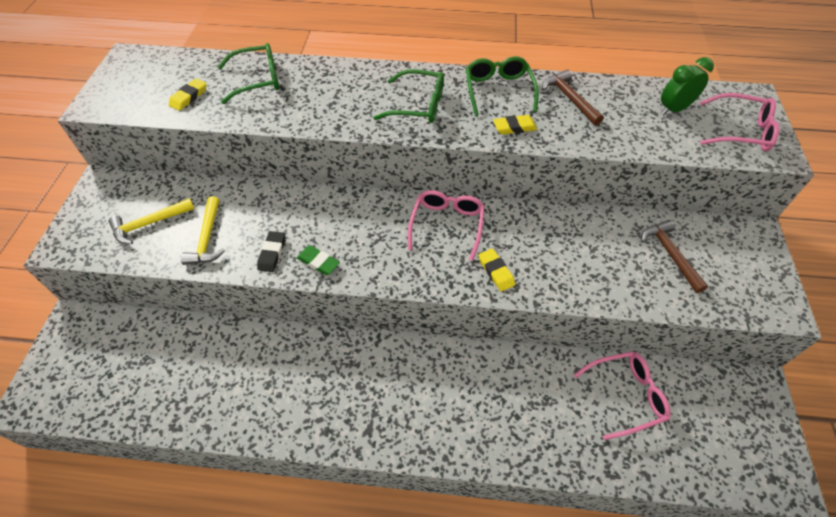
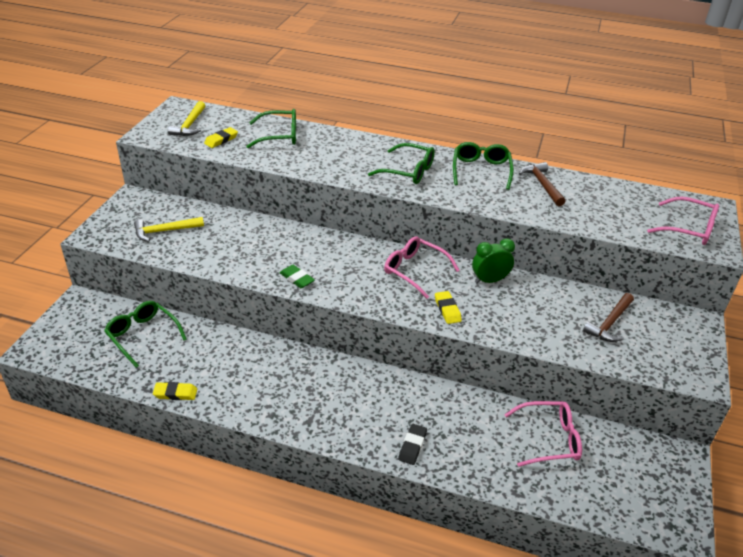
camera: 10 degrees right, 15 degrees down
yellow hammer [180,196,225,265] -> yellow hammer moved to [168,101,205,136]
black eraser [257,231,285,272] -> black eraser moved to [398,424,427,465]
pink glasses [408,190,485,261] -> pink glasses turned 75 degrees counterclockwise [384,236,460,299]
yellow eraser [493,115,537,135] -> yellow eraser moved to [153,382,197,400]
brown hammer [641,220,708,293] -> brown hammer turned 135 degrees counterclockwise [583,293,634,342]
green clock [661,57,714,115] -> green clock moved to [472,238,515,284]
none -> green glasses [104,301,187,368]

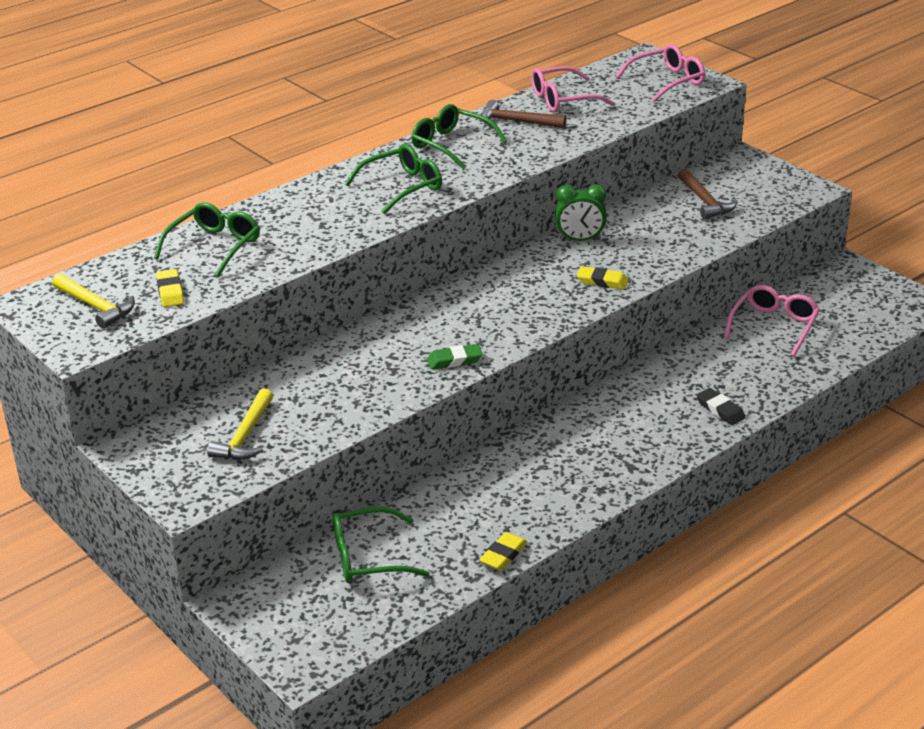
camera: 55 degrees left, 5 degrees down
pink glasses [384,236,460,299] -> pink glasses moved to [531,66,615,112]
green clock [472,238,515,284] -> green clock turned 105 degrees counterclockwise [555,184,607,241]

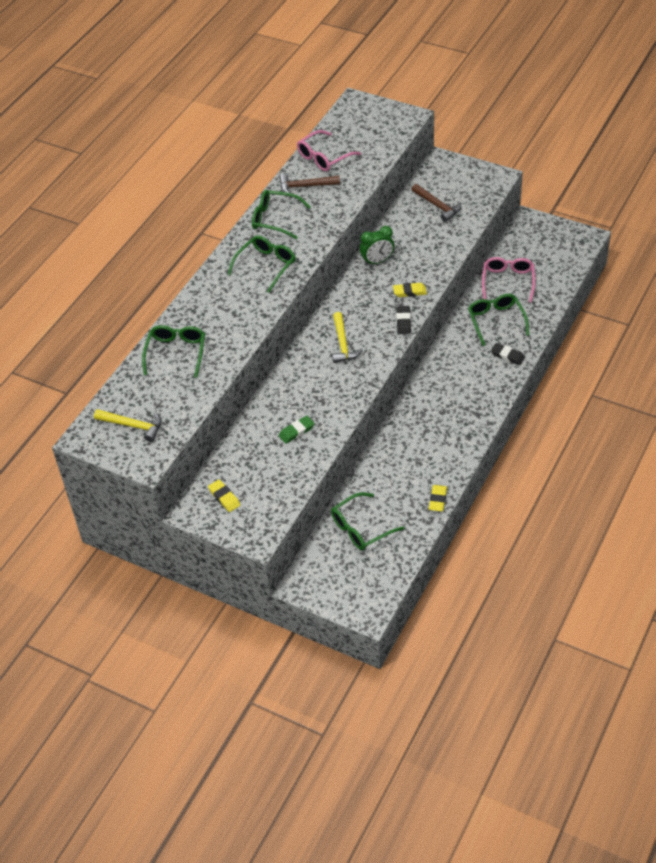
camera: 20 degrees left, 15 degrees up
yellow eraser [156,269,184,307] -> yellow eraser moved to [208,479,240,512]
yellow hammer [207,389,273,460] -> yellow hammer moved to [332,312,363,363]
green eraser [427,344,483,370] -> green eraser moved to [278,416,314,444]
pink glasses [616,44,705,102] -> none
none -> black eraser [396,306,411,334]
none -> green glasses [468,294,529,346]

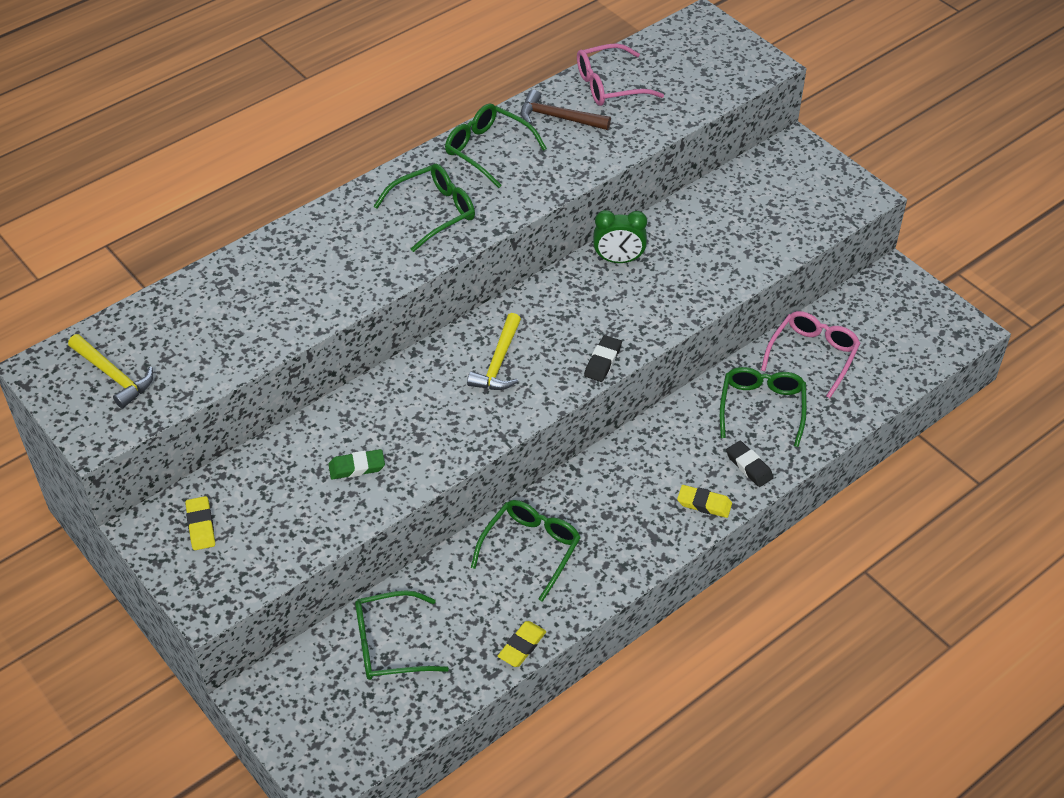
camera: 20 degrees right, 0 degrees up
green glasses [142,325,205,378] -> green glasses moved to [471,500,581,602]
yellow eraser [393,283,427,297] -> yellow eraser moved to [677,485,732,518]
brown hammer [411,184,461,222] -> none

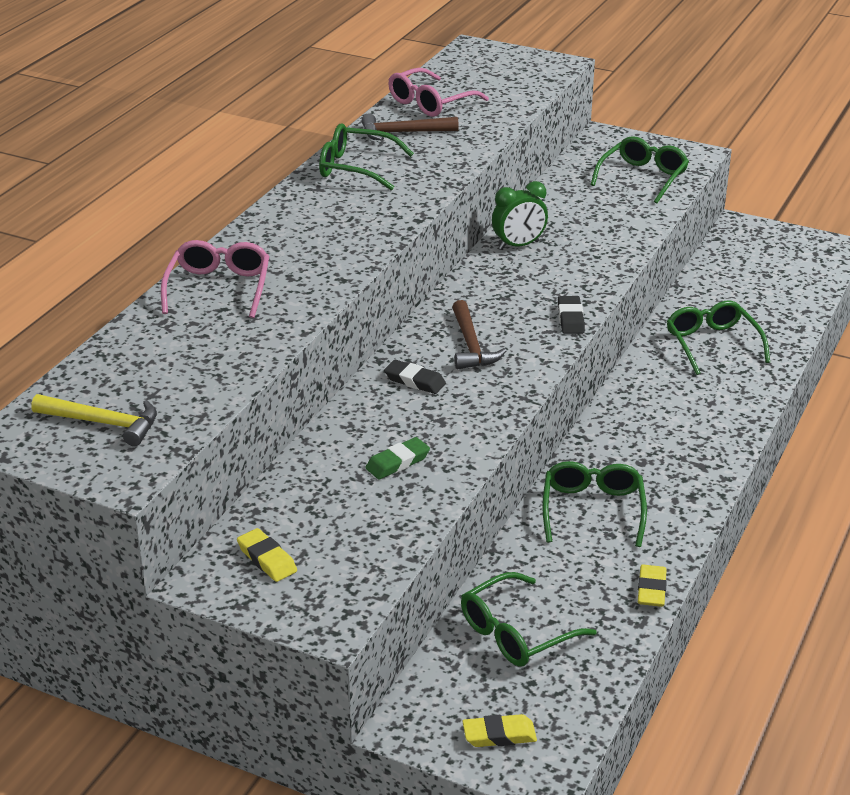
camera: 25 degrees left, 15 degrees down
green glasses [373,164,475,252] -> green glasses moved to [591,136,689,203]
yellow hammer [467,313,521,390] -> brown hammer [452,300,507,369]
yellow eraser [677,485,732,518] -> yellow eraser moved to [462,714,537,747]
black eraser [726,441,774,487] -> black eraser moved to [384,360,446,394]
pink glasses [761,311,861,398] -> pink glasses moved to [161,240,269,318]

